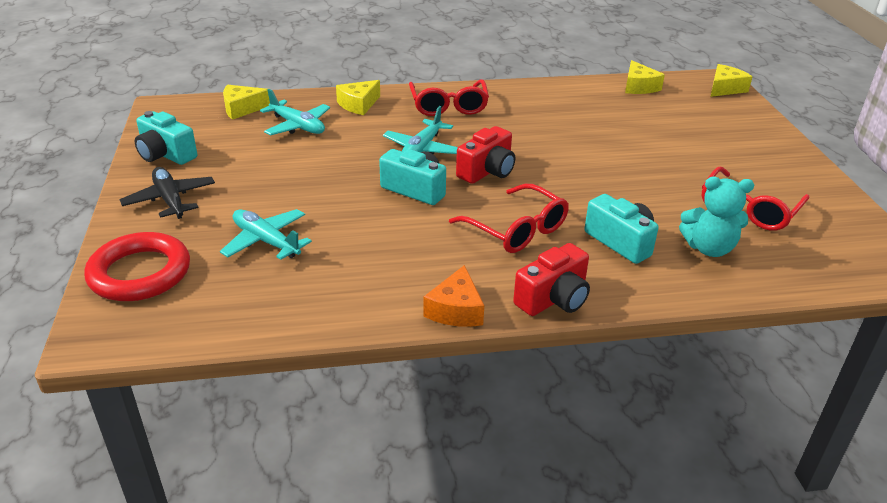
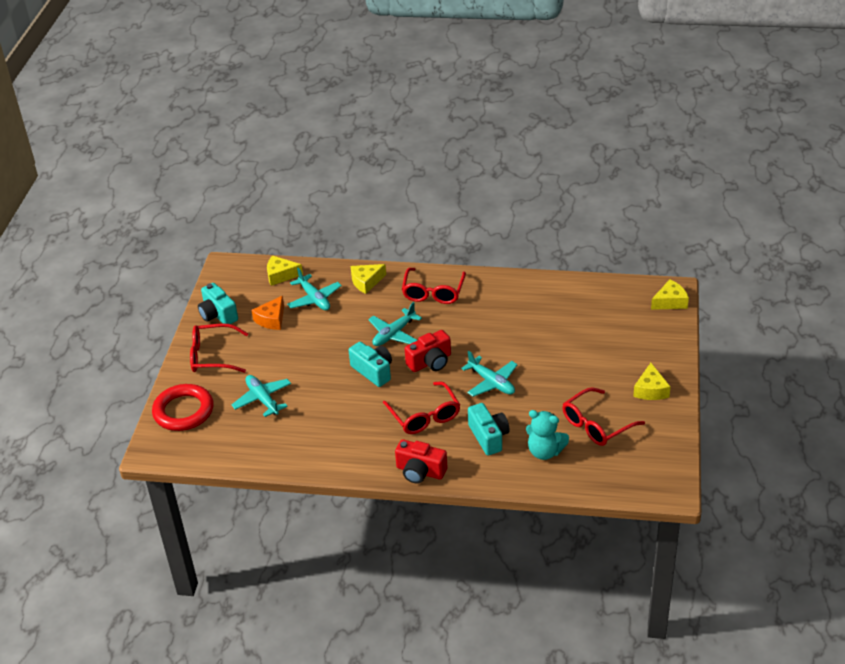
camera: 20 degrees right, 5 degrees up
black plane [120,167,215,219] -> red glasses [190,324,248,373]
orange cheese [423,265,484,327] -> orange cheese moved to [251,296,284,330]
red camera [513,243,590,316] -> red camera turned 45 degrees clockwise [395,439,447,484]
yellow cheese [625,60,665,94] -> yellow cheese moved to [633,363,671,400]
none -> turquoise plane [461,351,518,397]

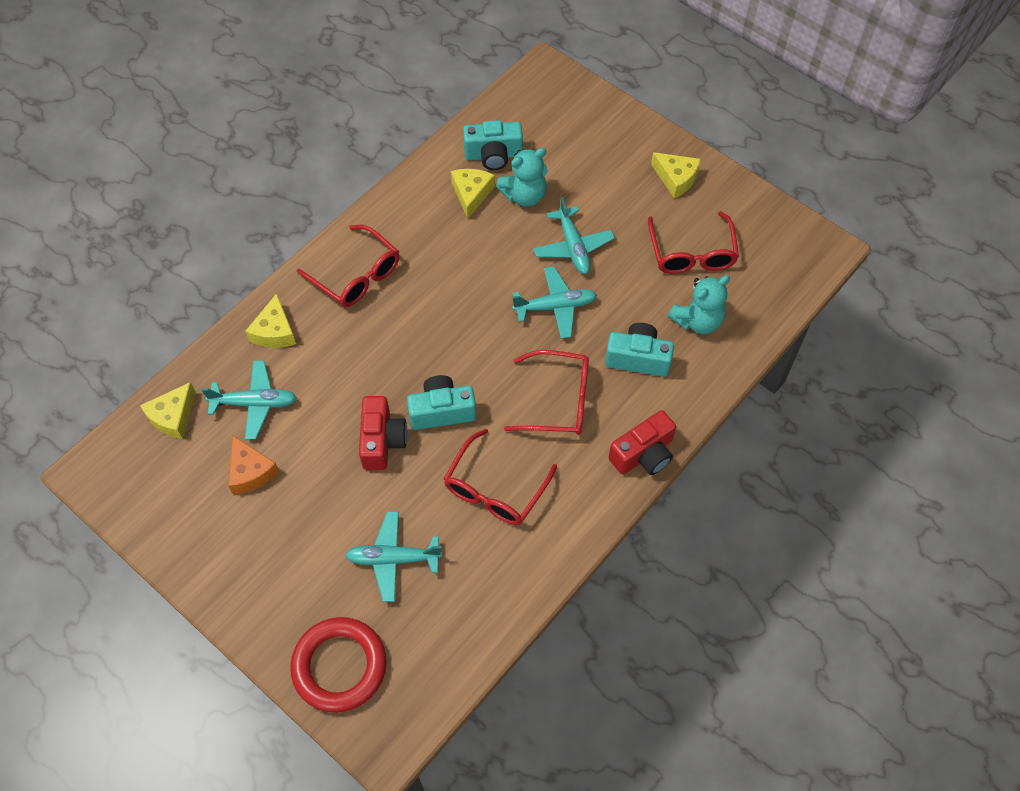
camera: 60 degrees left, 20 degrees up
red glasses [190,324,248,373] -> red glasses moved to [444,429,557,525]
turquoise camera [198,283,238,324] -> turquoise camera moved to [463,120,523,170]
turquoise plane [368,302,422,346] -> turquoise plane moved to [533,197,615,274]
red camera [405,330,451,372] -> red camera moved to [359,396,407,470]
yellow cheese [651,279,689,310] -> yellow cheese moved to [451,169,495,219]
none -> turquoise teddy bear [496,148,548,206]

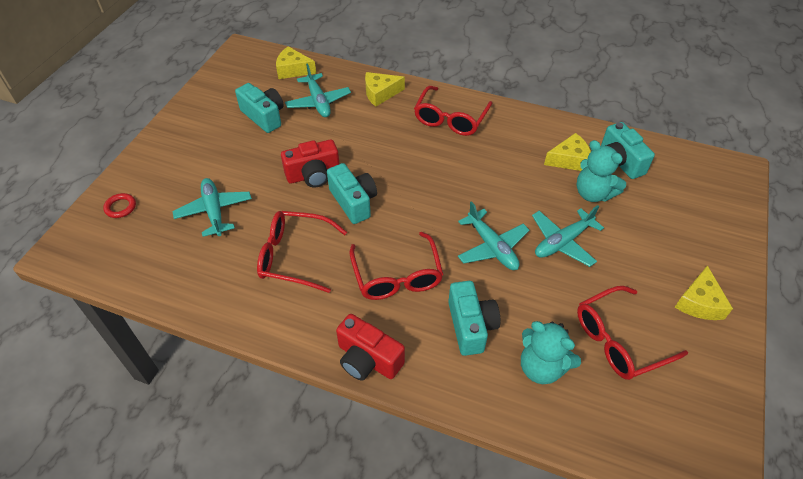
camera: 70 degrees right, 10 degrees down
orange cheese [228,436,279,494] -> turquoise camera [235,83,284,133]
red ring [290,617,387,713] -> red ring [103,193,136,218], size x0.42

